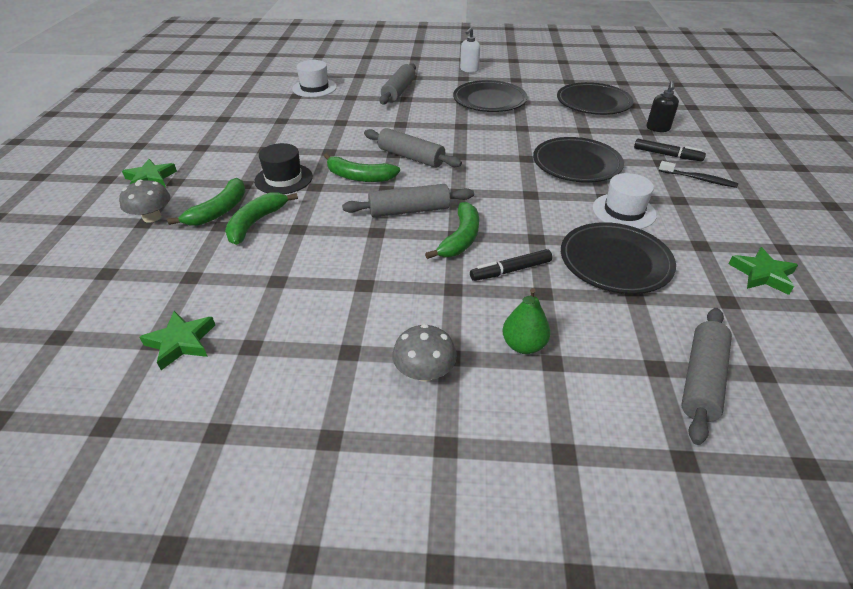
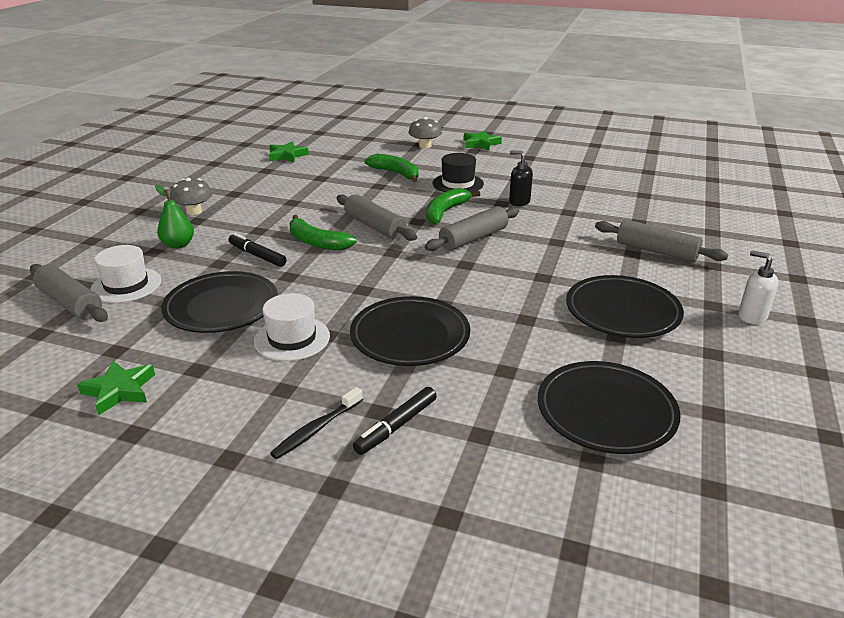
camera: 105 degrees right, 10 degrees down
green banana [167,178,246,226] -> none
white hat [292,60,337,97] -> white hat moved to [90,245,161,303]
grey rolling pin [342,184,474,217] -> grey rolling pin turned 45 degrees counterclockwise [336,194,417,241]
black marker [470,249,552,281] -> black marker turned 45 degrees counterclockwise [228,233,287,267]
black soap dispenser [646,81,679,132] -> black soap dispenser moved to [509,151,533,206]

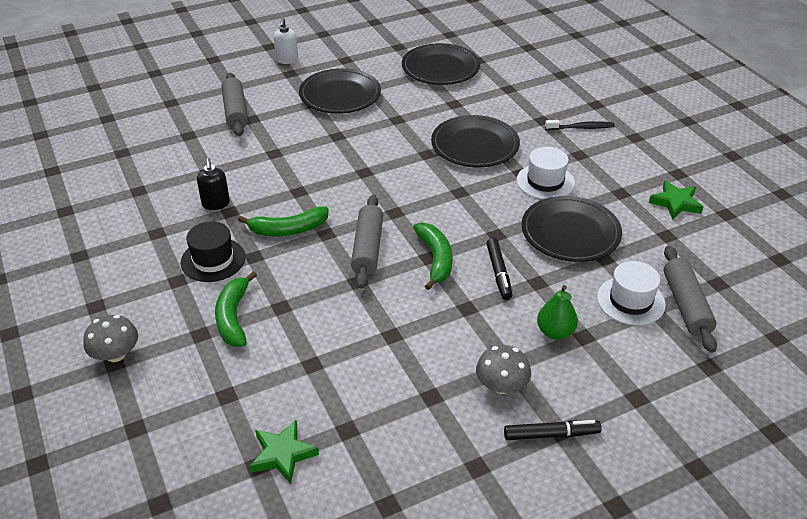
camera: 135 degrees left, 10 degrees up
black marker [353,387,437,455] -> black marker moved to [504,420,602,440]
grey rolling pin [425,206,519,251] -> none
green star [464,131,502,151] -> none

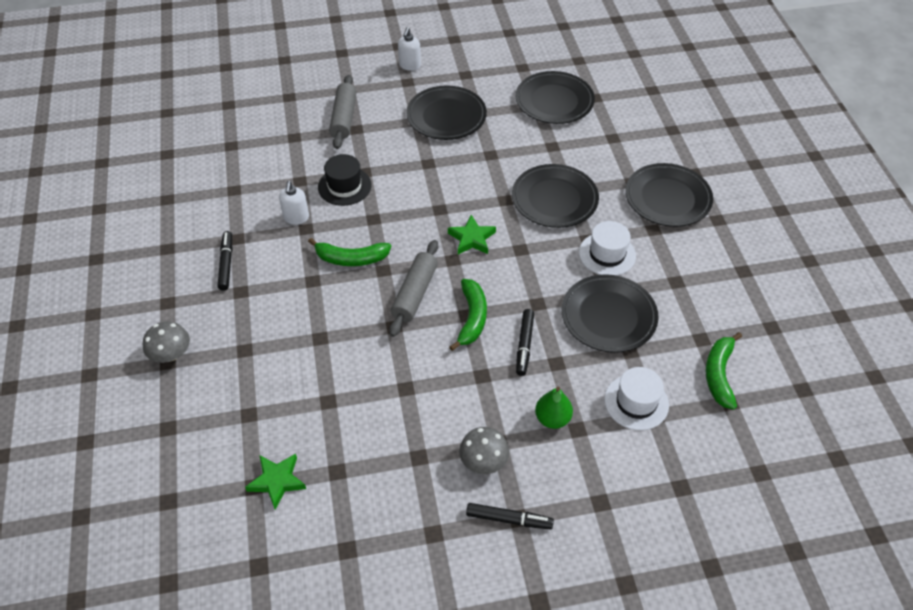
camera: 15 degrees right, 10 degrees up
black hat [181,221,245,282] -> black hat moved to [318,154,372,206]
black soap dispenser [197,158,230,210] -> white soap dispenser [279,181,309,225]
green banana [215,271,257,347] -> green banana moved to [706,332,742,410]
black toothbrush [545,120,615,130] -> black plate [625,163,713,227]
green star [649,180,703,220] -> green star moved to [448,215,496,255]
grey rolling pin [664,246,717,353] -> none
none -> black marker [218,231,232,291]

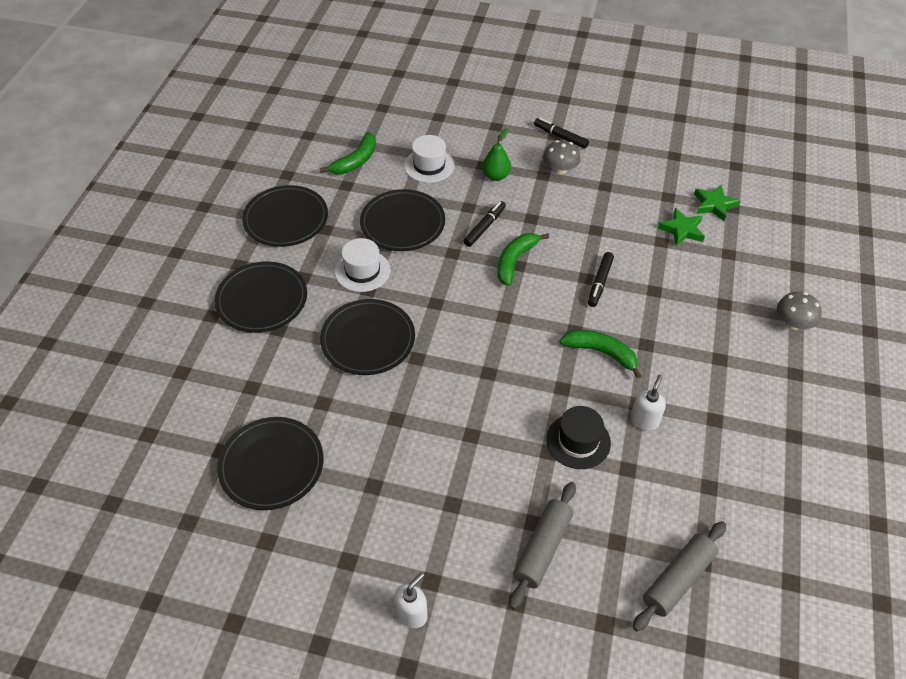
camera: 155 degrees left, 0 degrees up
black marker [218,231,232,291] -> black marker moved to [588,252,614,307]
grey rolling pin [389,240,438,337] -> grey rolling pin moved to [633,521,726,631]
black plate [407,85,487,140] -> black plate moved to [242,185,328,247]
green star [448,215,496,255] -> green star moved to [658,208,705,246]

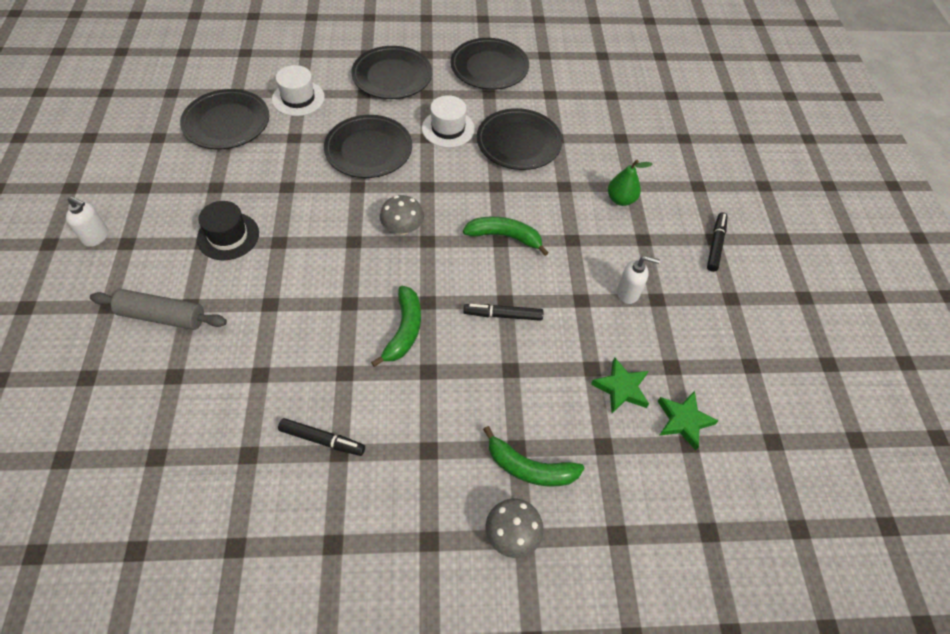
camera: 70 degrees right, 5 degrees up
green banana [320,132,376,174] -> green banana moved to [483,426,584,487]
white hat [404,135,454,183] -> white hat moved to [272,65,325,116]
black marker [464,201,506,247] -> black marker moved to [278,418,365,456]
grey mushroom [543,140,581,174] -> grey mushroom moved to [380,195,424,235]
black hat [546,406,611,469] -> black hat moved to [197,201,259,260]
white soap dispenser [630,375,666,431] -> white soap dispenser moved to [617,256,660,304]
grey rolling pin [633,521,726,631] -> none

